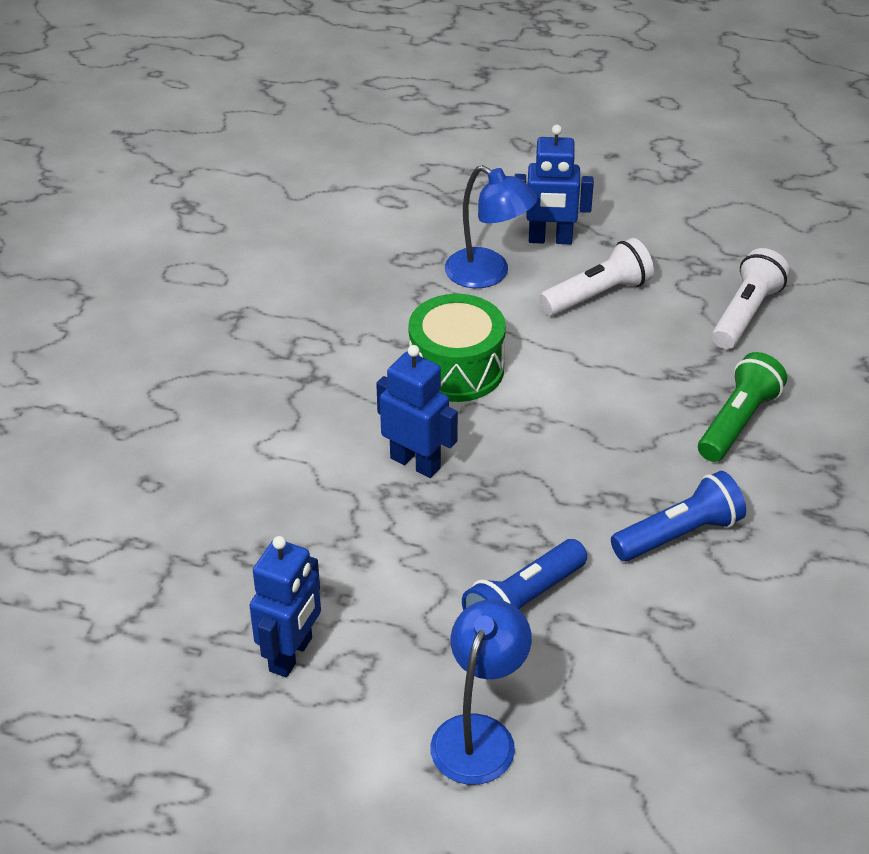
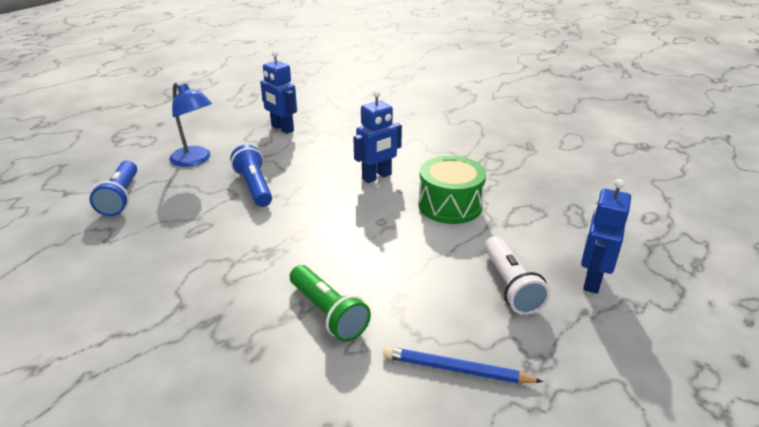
camera: 110 degrees right, 10 degrees down
blue lamp [445,165,538,288] -> none
blue flashlight [611,471,746,561] -> blue flashlight moved to [89,161,137,216]
white flashlight [712,248,790,349] -> blue pencil [383,346,543,383]

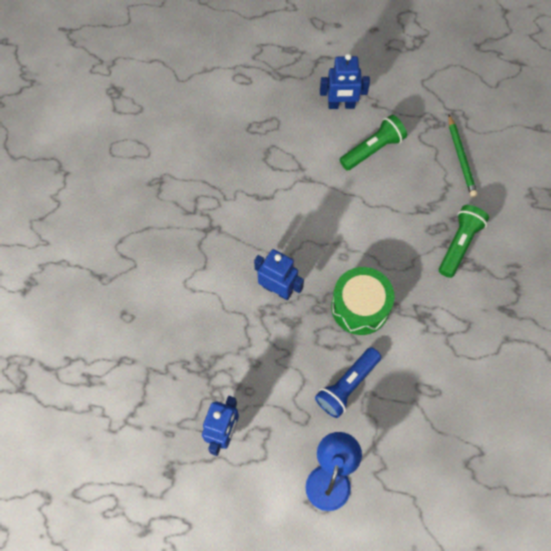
camera: 115 degrees left, 35 degrees up
blue flashlight [89,161,137,216] -> none
blue pencil [383,346,543,383] -> green pencil [448,115,478,198]
green drum [418,156,486,224] -> green drum moved to [331,267,394,335]
white flashlight [485,236,550,315] -> green flashlight [340,115,407,171]

